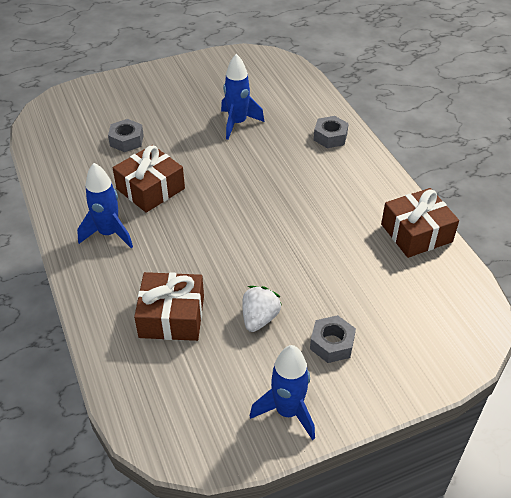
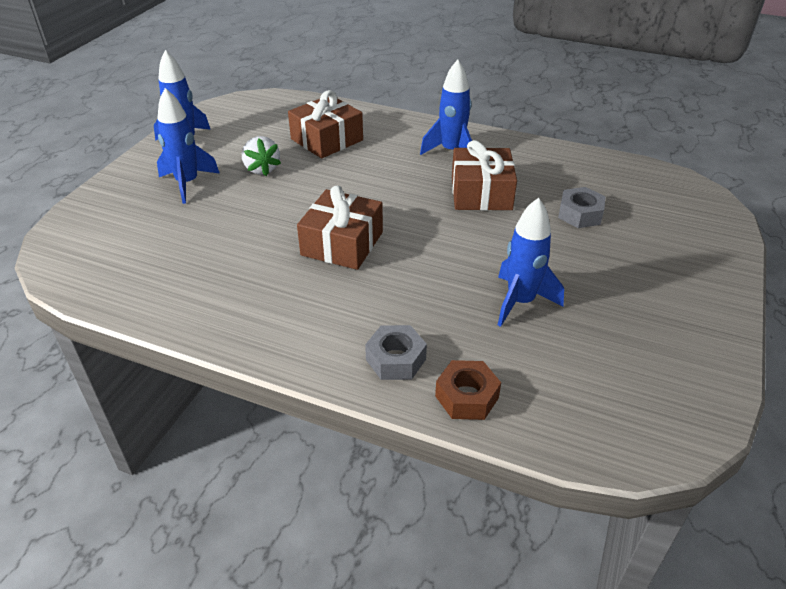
camera: 135 degrees right, 5 degrees down
grey nut [310,315,356,363] -> blue rocket [157,88,220,204]
brown gift [381,188,459,258] -> brown gift moved to [297,186,383,270]
none -> brown nut [435,360,501,420]

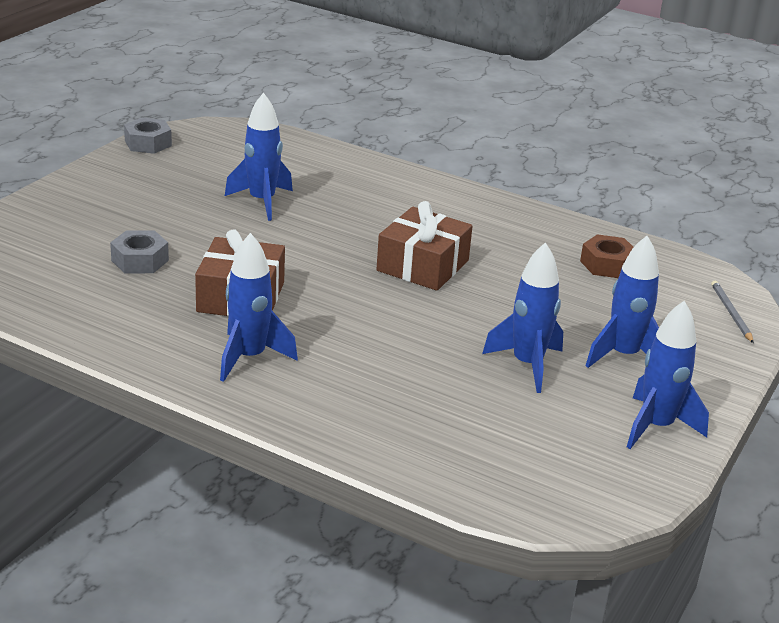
camera: 175 degrees left, 10 degrees down
white strawberry [242,136,281,176] -> blue rocket [482,242,563,393]
brown gift [288,90,363,159] -> none
grey nut [365,325,427,380] -> grey nut moved to [124,117,172,154]
brown nut [435,360,501,420] -> brown nut moved to [580,234,633,278]
none -> grey pencil [711,281,754,343]

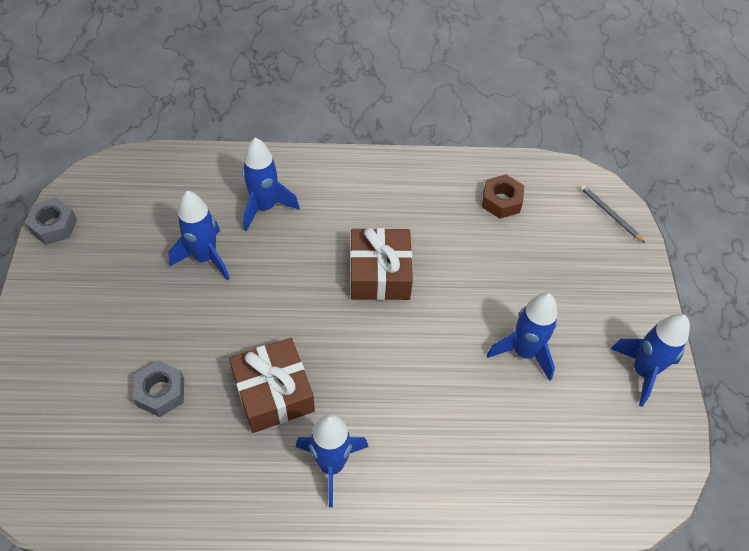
camera: 30 degrees left, 25 degrees up
blue rocket [586,236,659,368] -> blue rocket moved to [242,137,300,231]

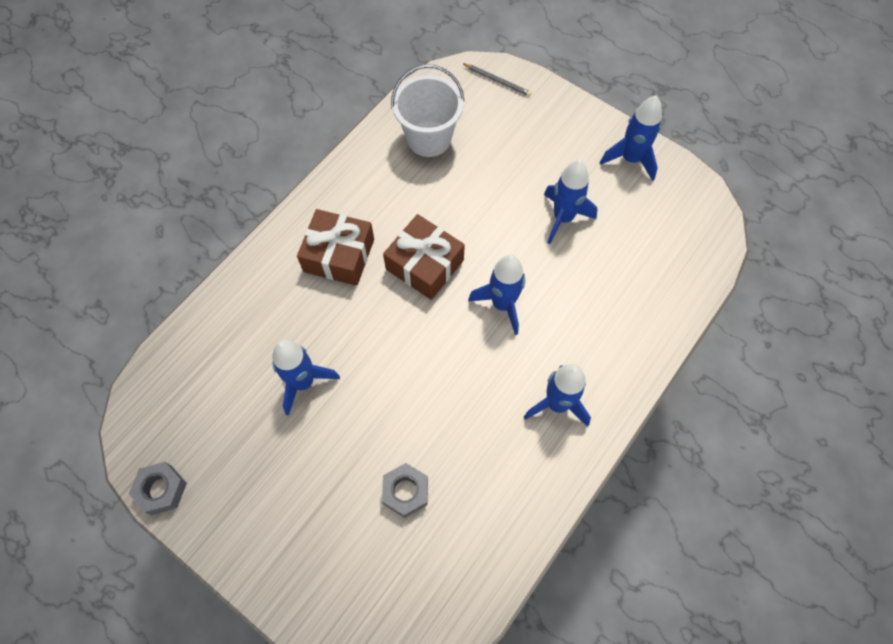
camera: 50 degrees left, 10 degrees up
brown gift [229,338,315,433] -> brown gift moved to [297,209,374,286]
blue rocket [242,137,300,231] -> blue rocket moved to [468,254,525,335]
brown nut [482,174,524,219] -> white bucket [391,64,465,157]
grey pencil [580,185,645,243] -> grey pencil turned 150 degrees counterclockwise [463,63,532,96]

